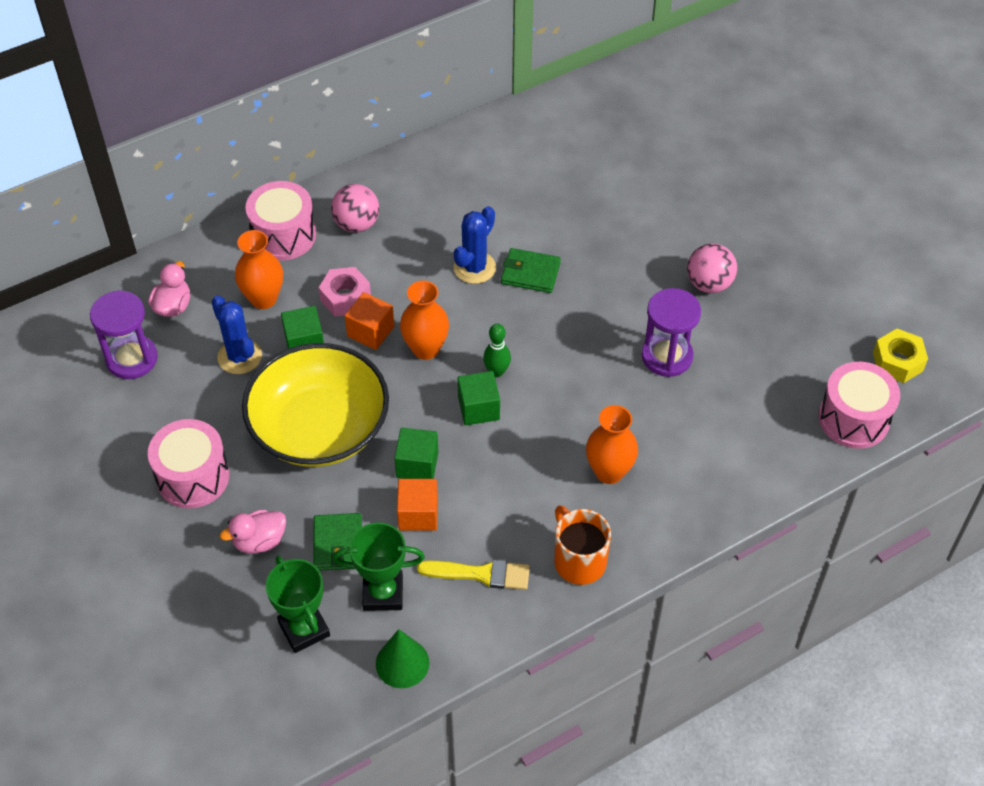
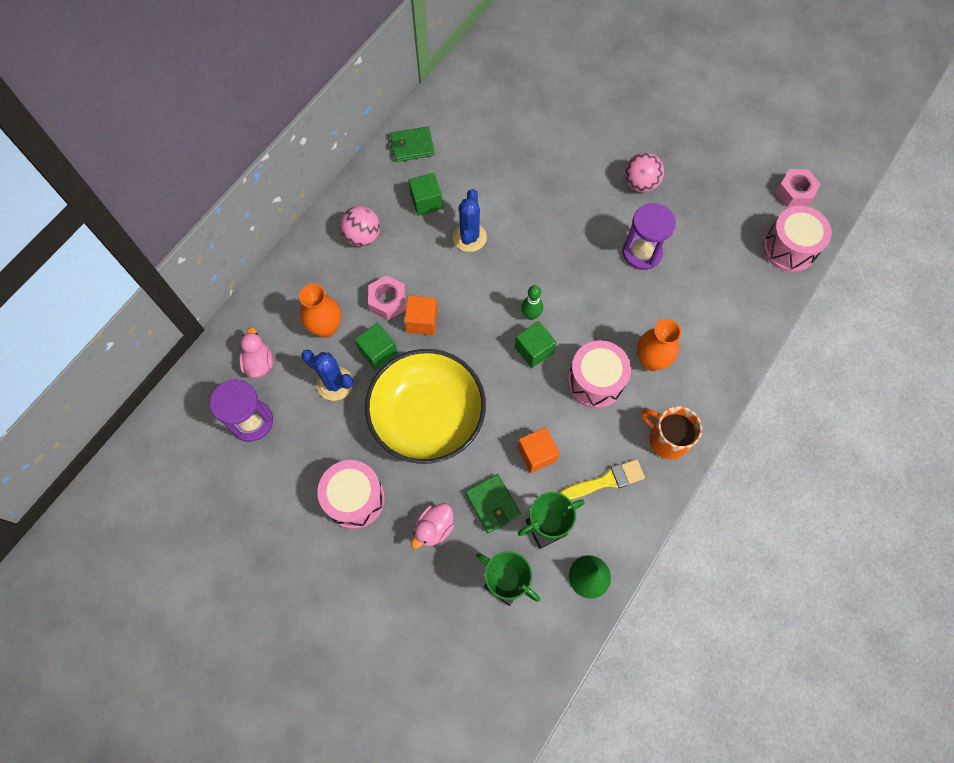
camera: 25 degrees left, 15 degrees up
pink drum [246,181,316,261] -> pink drum moved to [568,340,631,408]
green cube [394,428,438,479] -> green cube moved to [408,173,443,216]
orange vase [400,281,449,360] -> none
green wallet [501,248,561,293] -> green wallet moved to [390,126,435,162]
yellow nut [873,329,928,383] -> pink nut [775,169,821,207]

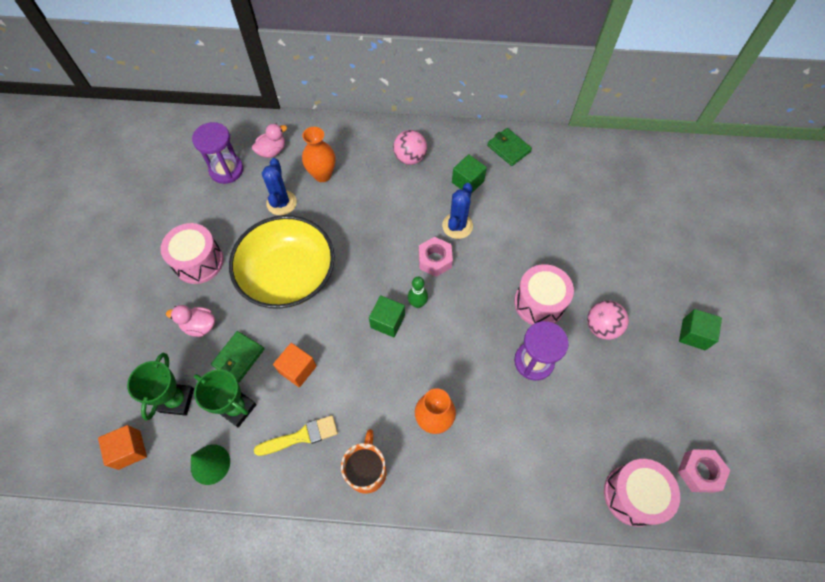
camera: 60 degrees right, 5 degrees down
green cube [355,322,398,370] -> green cube moved to [679,309,722,350]
pink nut [368,275,406,320] -> pink nut moved to [419,237,453,277]
orange cube [404,296,438,335] -> orange cube moved to [98,425,147,470]
blue cactus [453,189,487,252] -> blue cactus turned 45 degrees counterclockwise [442,183,473,239]
yellow brush [560,459,645,500] -> yellow brush turned 60 degrees counterclockwise [254,415,338,456]
pink drum [568,340,631,408] -> pink drum moved to [514,264,574,325]

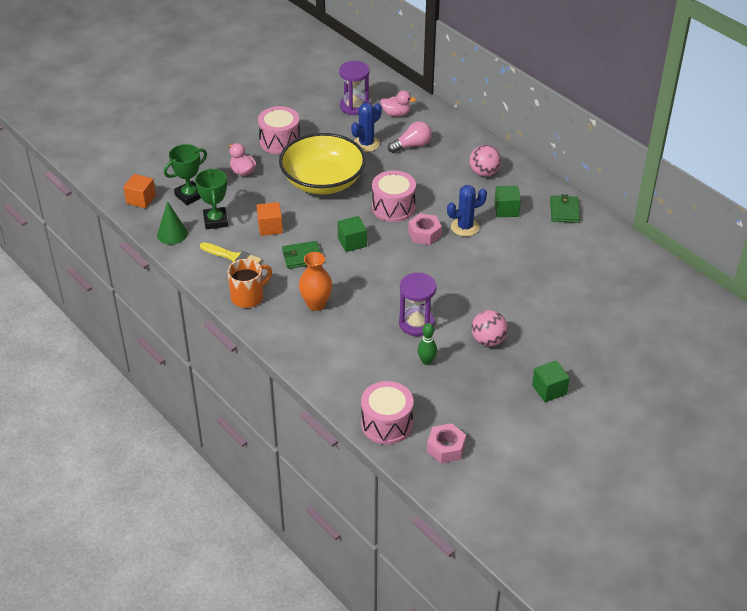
camera: 45 degrees right, 20 degrees down
green wallet [211,331,264,383] -> green wallet moved to [282,241,321,269]
orange vase [302,127,336,182] -> pink light bulb [388,121,432,153]
green bowling pin [408,277,428,308] -> green bowling pin moved to [418,323,437,365]
pink drum [514,264,574,325] -> pink drum moved to [372,170,416,222]

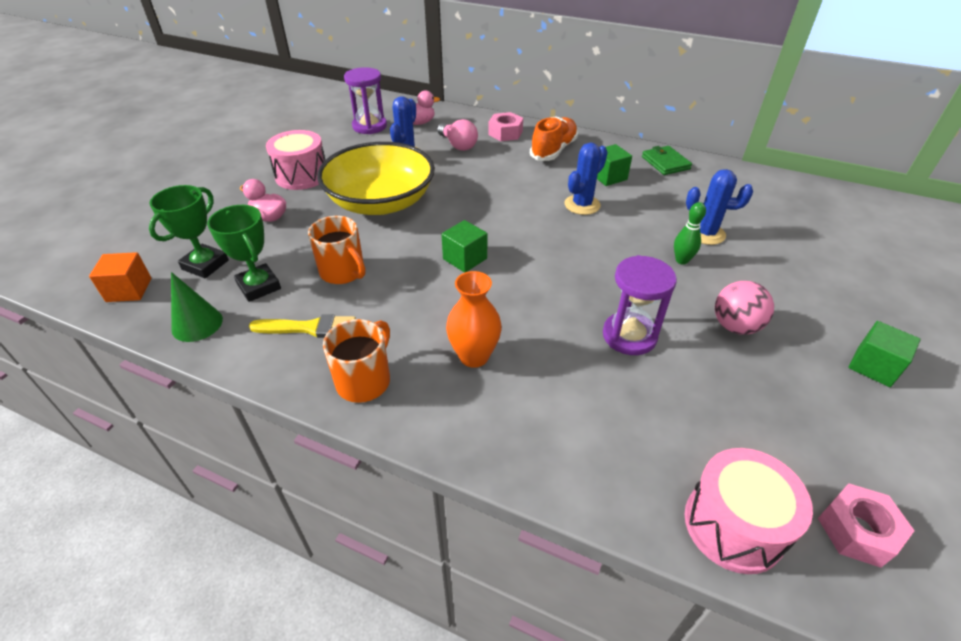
camera: 25 degrees left, 0 degrees up
orange cube [257,202,283,236] -> orange mug [308,216,365,284]
green wallet [282,241,321,269] -> none
pink drum [372,170,416,222] -> none
pink light bulb [388,121,432,153] -> pink light bulb turned 105 degrees clockwise [437,119,478,151]
pink nut [408,213,442,245] -> pink nut moved to [488,112,523,141]
green bowling pin [418,323,437,365] -> green bowling pin moved to [674,202,706,265]
pink ball [470,145,501,176] -> orange shoe [530,116,578,161]
none -> blue cactus [686,169,753,245]

